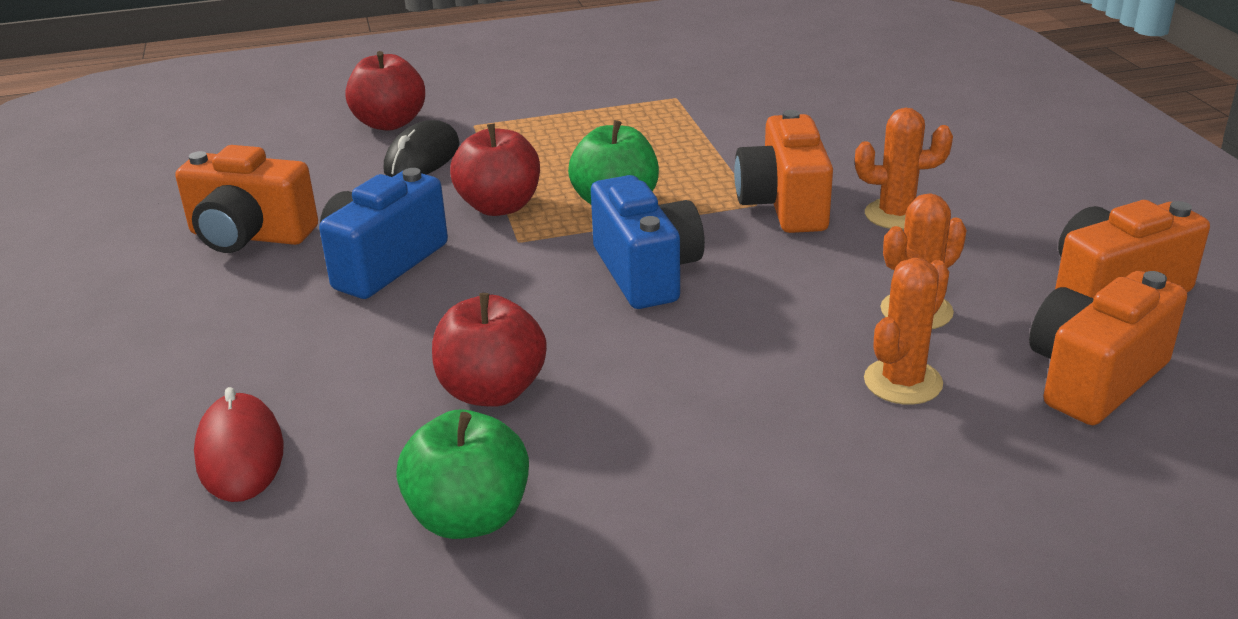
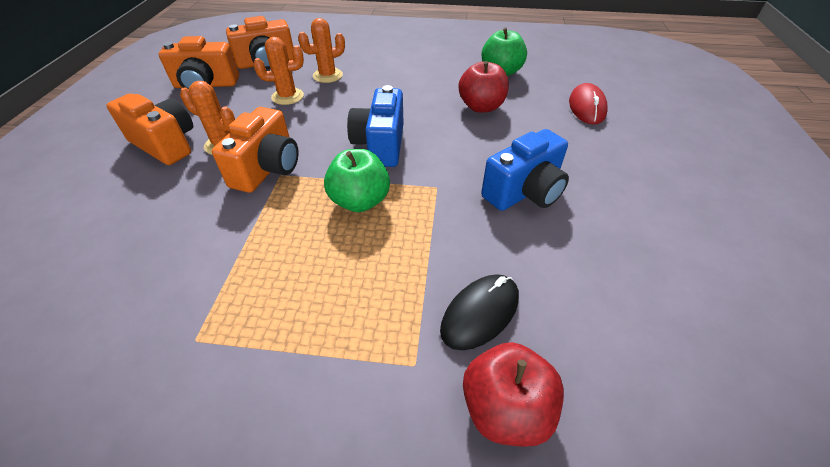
camera: 160 degrees left, 15 degrees up
orange camera [175,145,318,253] -> orange camera moved to [106,94,193,165]
red apple [450,124,540,216] -> none

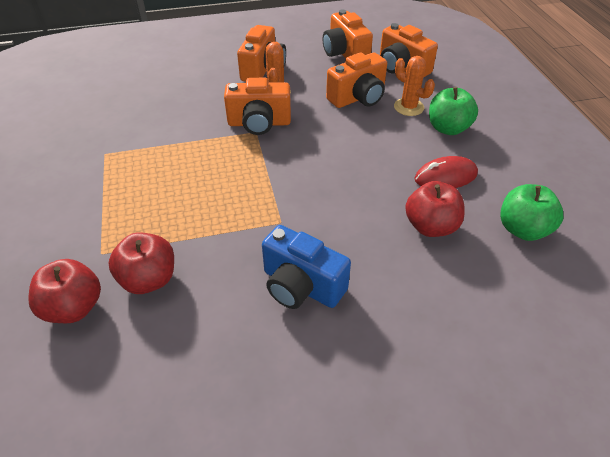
camera: 70 degrees right, 0 degrees up
orange cactus [254,37,304,105] -> orange camera [326,52,387,108]
green apple [324,149,390,212] -> green apple moved to [429,87,478,135]
blue camera [347,85,404,167] -> none
black mouse [440,274,519,350] -> red apple [109,232,174,294]
red mouse [569,83,608,124] -> red mouse moved to [414,156,478,188]

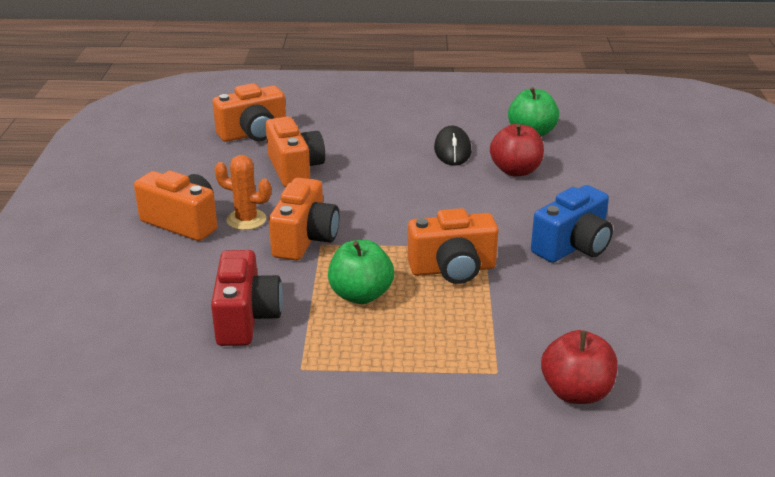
camera: 75 degrees left, 15 degrees down
red apple [109,232,174,294] -> none
orange camera [323,9,373,58] -> orange camera moved to [408,208,498,284]
orange cactus [394,56,435,116] -> none
red mouse [414,156,478,188] -> black mouse [434,126,471,166]
green apple [429,87,478,135] -> green apple moved to [328,240,394,304]
none -> red camera [211,250,283,346]

